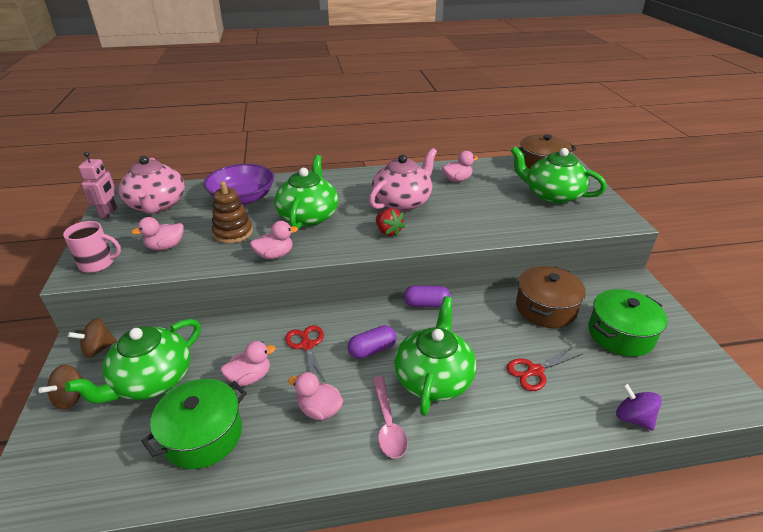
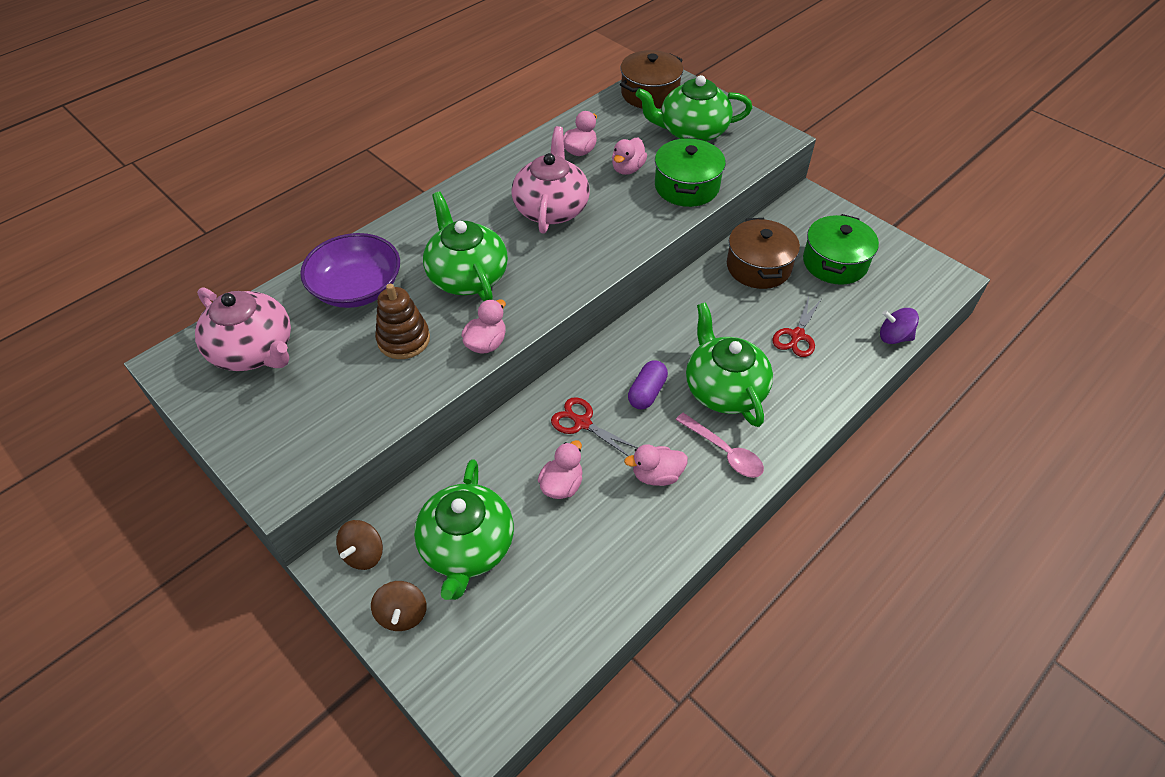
camera: 35 degrees left, 15 degrees up
pink mug [63,221,121,273] -> none
pink robot [78,152,117,218] -> none
pink duck [131,217,184,250] -> pink duck moved to [612,137,647,175]
green pot [141,379,247,469] -> green pot moved to [655,137,726,207]
red strawberry [376,208,405,237] -> none
purple capsule [404,286,451,307] -> none

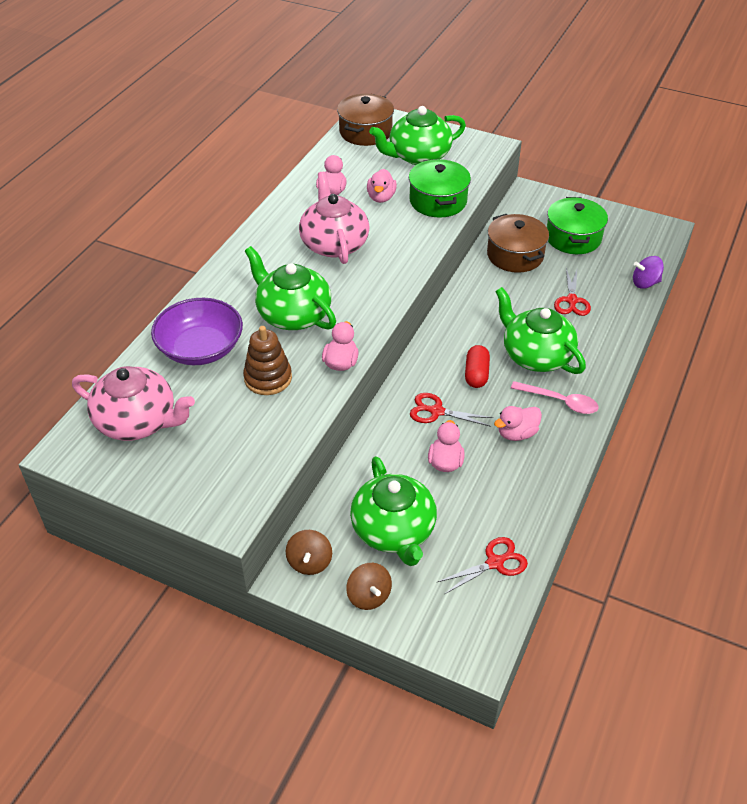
camera: 20 degrees left, 5 degrees down
purple capsule [628,360,668,409] -> red capsule [465,345,490,388]
none -> red scissors [438,537,528,594]

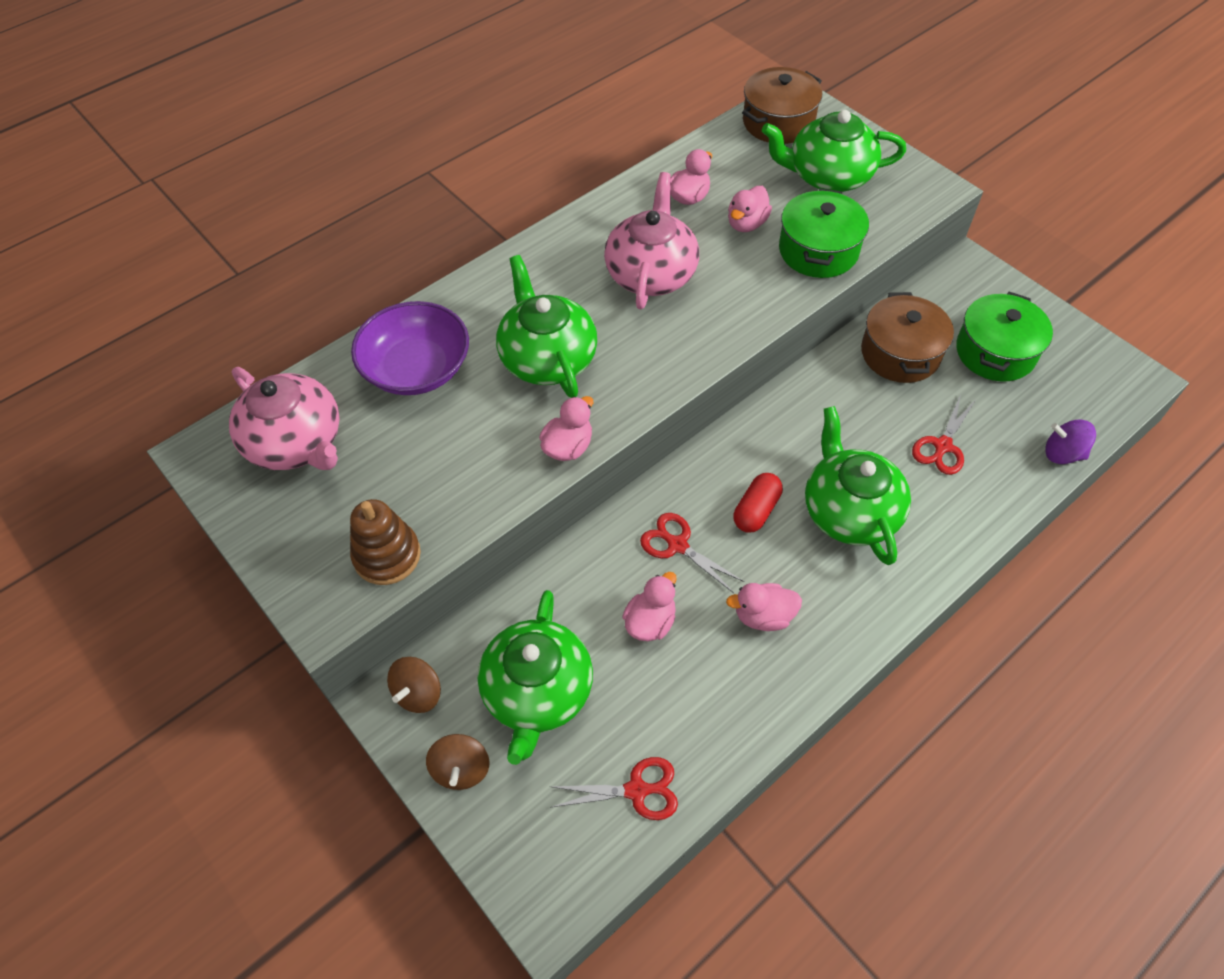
camera: 25 degrees right, 10 degrees up
brown stacking toy [243,326,292,395] -> brown stacking toy moved to [350,499,421,585]
pink spoon [511,381,599,414] -> none

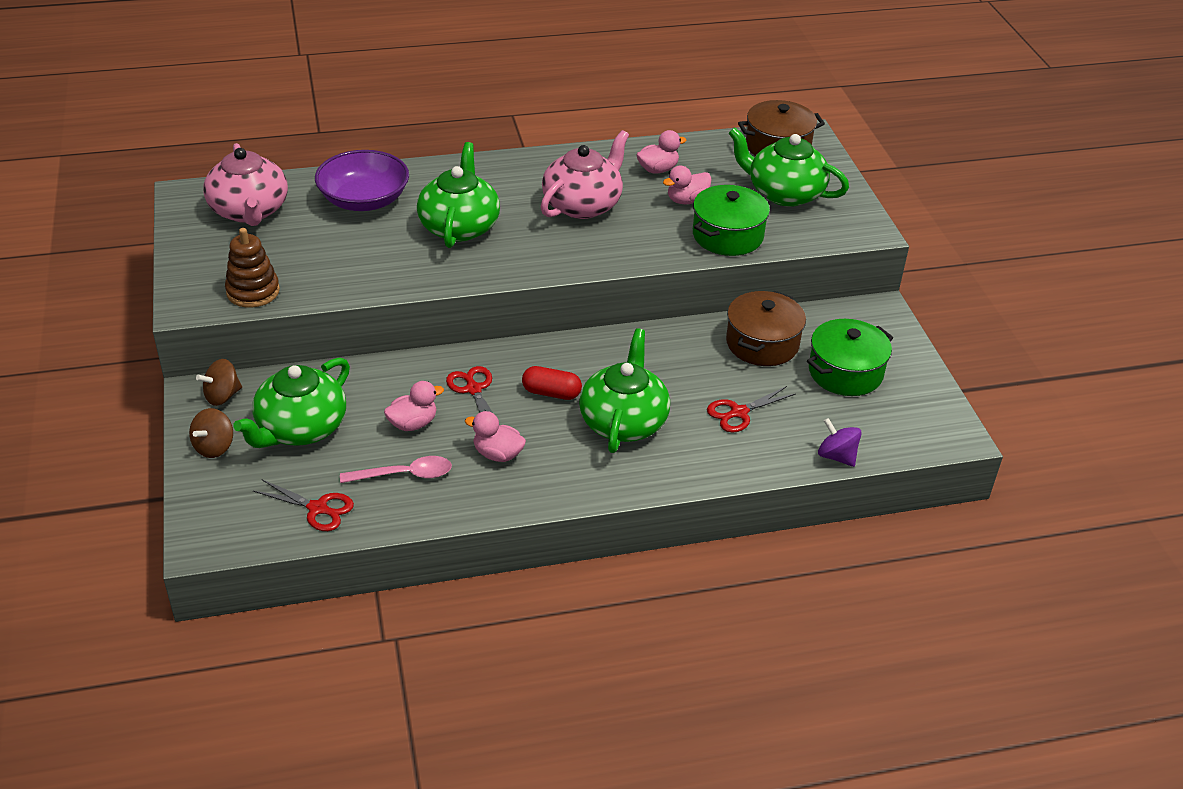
camera: 25 degrees right, 15 degrees down
pink duck [539,396,593,461] -> none
red capsule [734,473,783,533] -> red capsule turned 45 degrees clockwise [522,366,582,400]
none -> pink spoon [340,456,452,483]

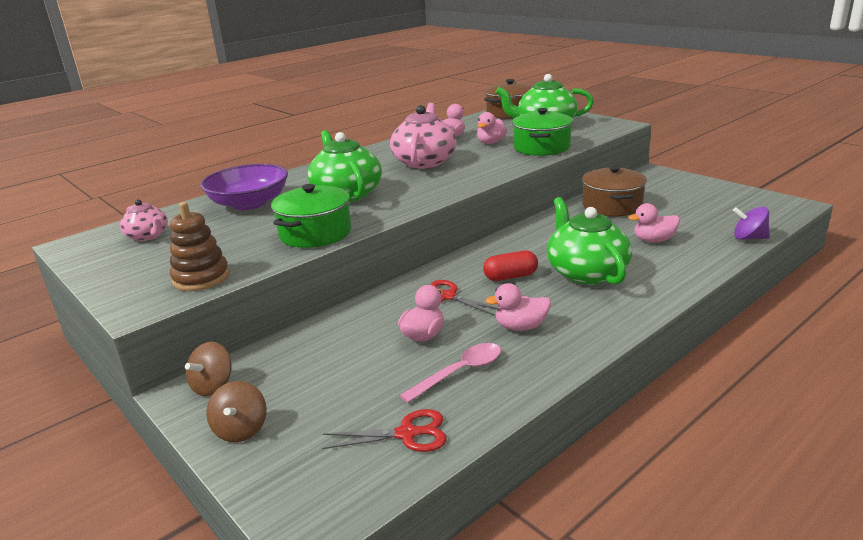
camera: 25 degrees left, 15 degrees down
pink teapot [203,143,288,226] -> pink teapot [120,199,168,241], size x0.55
green teapot [233,358,350,448] -> none
red scissors [707,386,796,432] -> pink duck [628,203,680,242]
green pot [807,319,893,396] -> green pot moved to [271,184,351,248]

